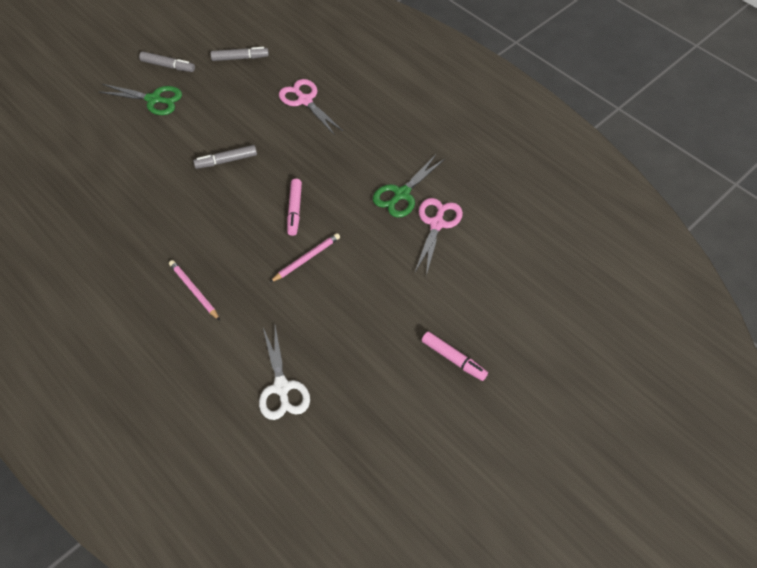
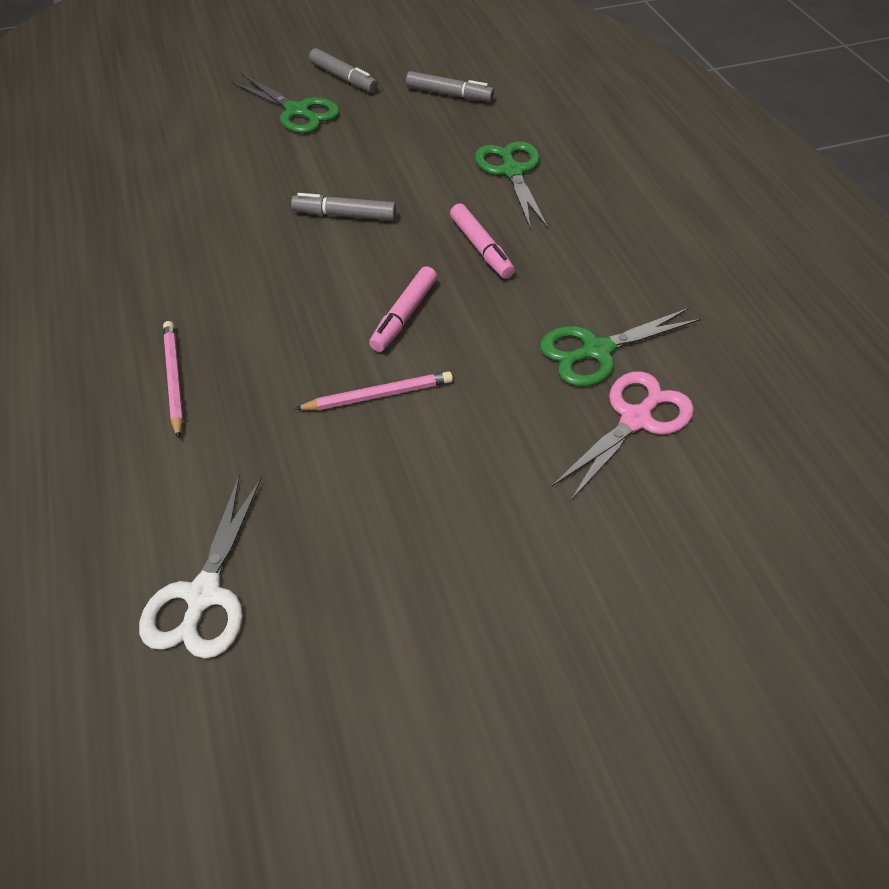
camera: 25 degrees right, 5 degrees down
pink scissors [279,79,343,135] -> green scissors [475,141,548,229]
pink marker [422,332,488,381] -> pink marker moved to [450,203,515,279]

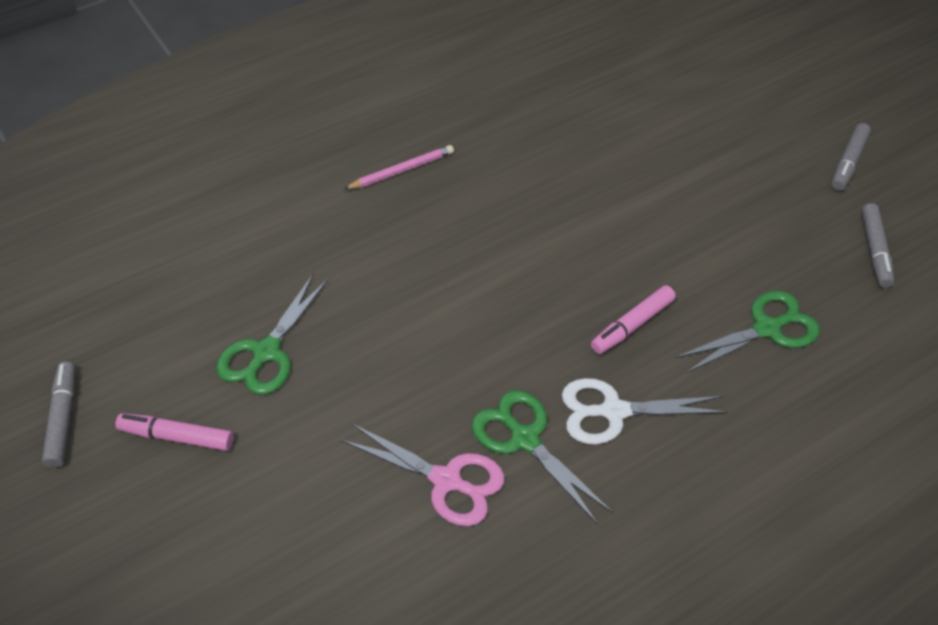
camera: 75 degrees right, 0 degrees up
white scissors [139,475,262,658] -> white scissors moved to [562,378,727,445]
green scissors [231,74,340,133] -> green scissors moved to [216,274,329,395]
grey marker [291,193,396,220] -> grey marker moved to [42,362,75,468]
pink pencil [295,371,453,410] -> none
pink marker [369,266,437,352] -> pink marker moved to [115,413,233,451]

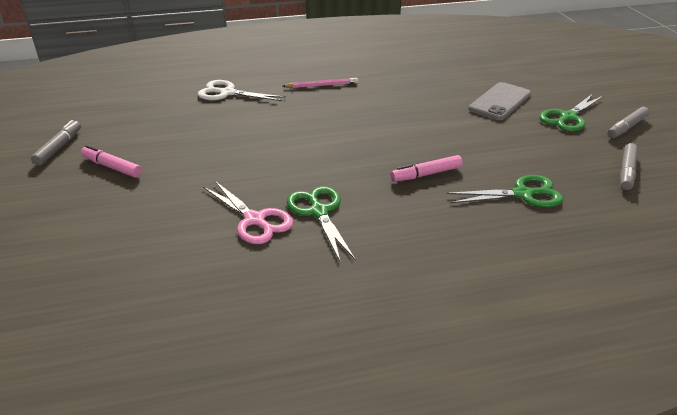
camera: 20 degrees right, 15 degrees down
green scissors [216,274,329,395] -> green scissors moved to [539,94,603,132]
white scissors [562,378,727,445] -> white scissors moved to [198,80,286,101]
none -> grey phone [469,82,531,120]

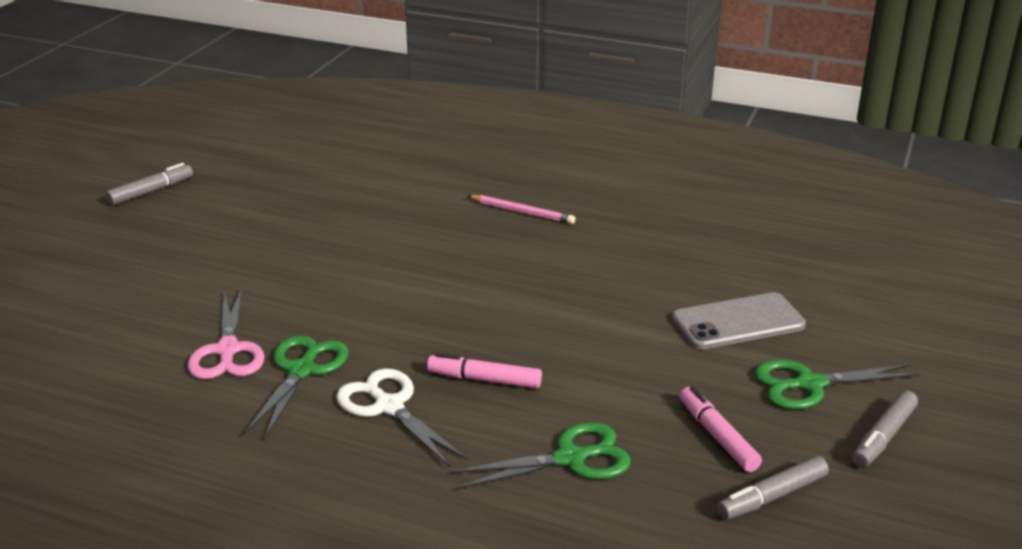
camera: 35 degrees right, 5 degrees down
pink marker [81,145,142,178] -> pink marker moved to [680,386,762,472]
white scissors [198,80,286,101] -> white scissors moved to [336,368,468,467]
green scissors [446,175,563,208] -> green scissors turned 45 degrees counterclockwise [449,422,631,490]
grey marker [607,107,650,138] -> grey marker turned 45 degrees counterclockwise [852,390,918,468]

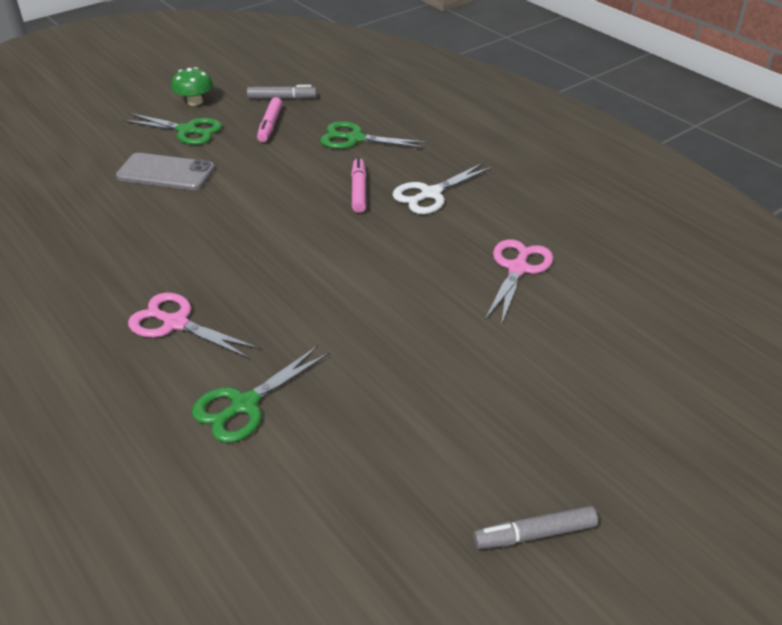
camera: 150 degrees left, 10 degrees up
green scissors [244,335,349,440] -> green scissors moved to [192,346,330,443]
white scissors [336,368,468,467] -> white scissors turned 60 degrees clockwise [393,163,493,214]
pink marker [427,353,542,388] -> pink marker turned 135 degrees counterclockwise [351,158,366,213]
pink pencil [468,195,575,224] -> pink scissors [128,293,259,359]
grey marker [852,390,918,468] -> green mushroom [171,67,213,106]

